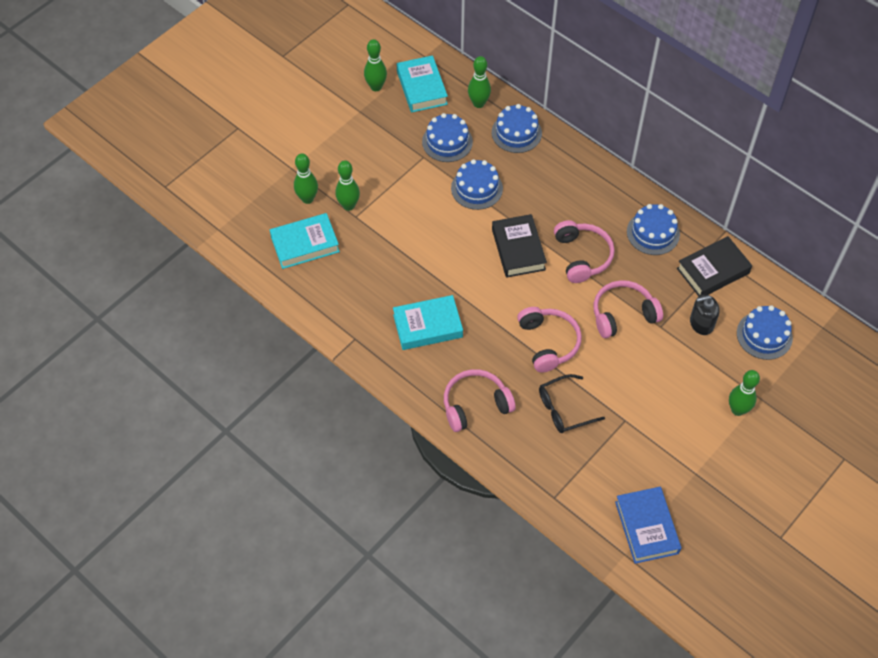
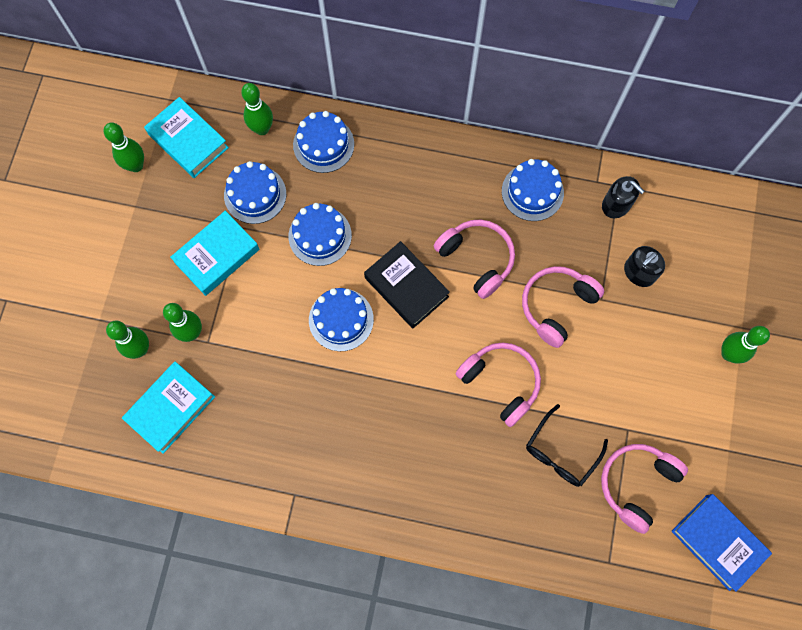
camera: 30 degrees left, 15 degrees up
turquoise book [393,295,463,350] -> turquoise book moved to [170,211,259,296]
pink headphones [444,369,516,432] -> pink headphones moved to [601,444,688,534]
black book [677,236,752,296] -> black soap dispenser [602,176,644,218]
blue cake [737,305,793,360] -> blue cake moved to [309,288,374,351]

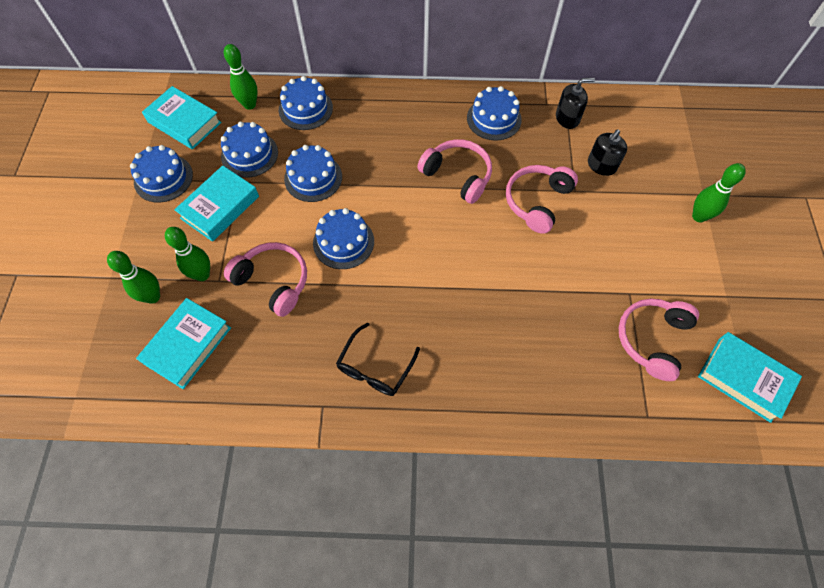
camera: 10 degrees left, 10 degrees down
green bowling pin [103,123,144,172] -> none
black book [364,241,450,328] -> none
pink headphones [455,342,541,427] -> pink headphones moved to [224,242,307,317]
black glasses [526,404,608,487] -> black glasses moved to [336,322,420,396]
black soap dispenser [602,176,644,218] -> black soap dispenser turned 45 degrees counterclockwise [556,78,595,129]
blue book [671,494,772,592] -> turquoise book [698,332,802,423]
none -> blue cake [130,145,193,203]

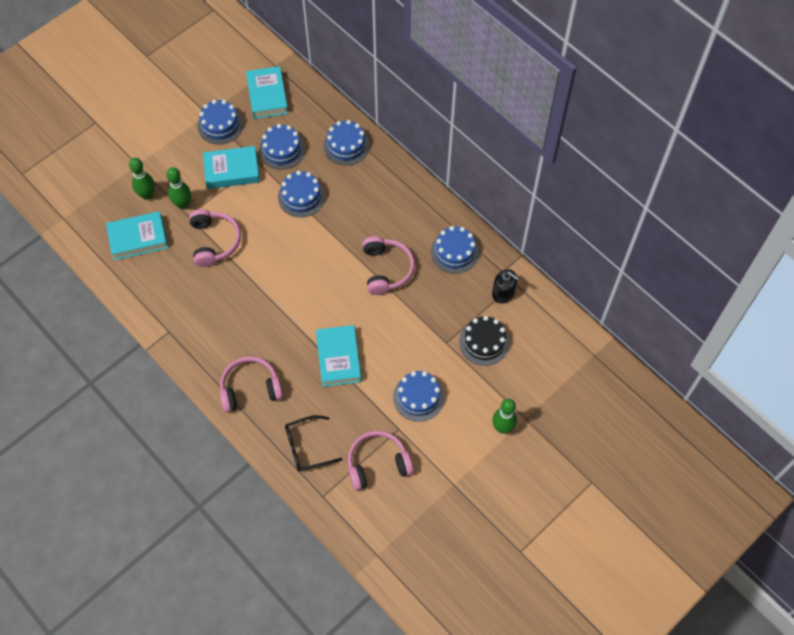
camera: 45 degrees right, 0 degrees up
green bowling pin [224,44,258,110] -> none
blue cake [313,208,374,269] -> blue cake moved to [393,371,445,422]
black glasses [336,322,420,396] -> black glasses moved to [285,415,342,472]
pink headphones [506,165,578,234] -> pink headphones moved to [220,356,283,412]
black soap dispenser [588,129,627,176] -> black cake [459,316,510,366]
turquoise book [698,332,802,423] -> turquoise book moved to [316,325,362,387]

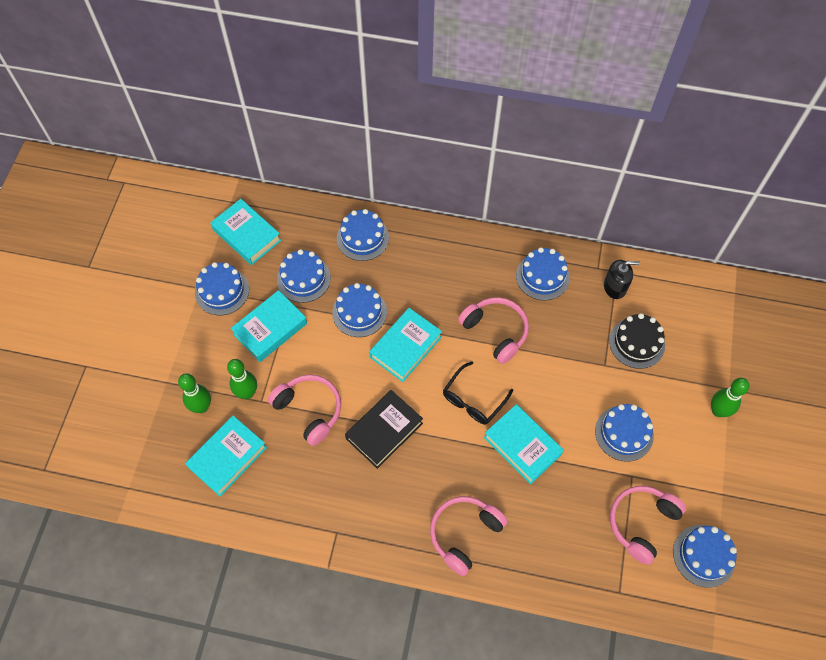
camera: 35 degrees left, 0 degrees up
black glasses [285,415,342,472] -> black glasses moved to [443,361,513,425]
none -> black book [345,390,423,469]
none -> turquoise book [369,308,442,382]
none -> blue cake [673,525,737,588]

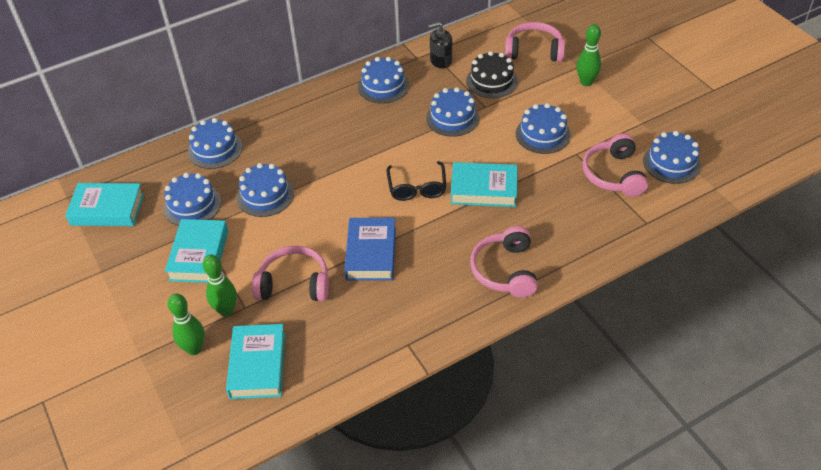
camera: 40 degrees left, 15 degrees down
blue cake [195,262,249,315] -> blue cake moved to [426,87,479,137]
black book [345,390,423,469] -> blue book [344,218,396,281]
turquoise book [369,308,442,382] -> none
pink headphones [458,297,529,364] -> pink headphones moved to [505,22,565,62]
black soap dispenser [604,260,640,299] -> black soap dispenser turned 150 degrees counterclockwise [428,22,452,69]

